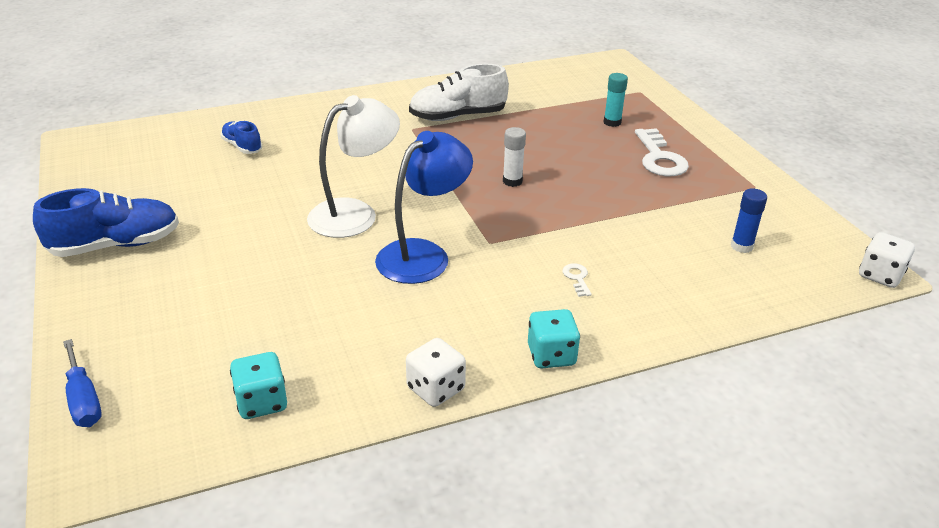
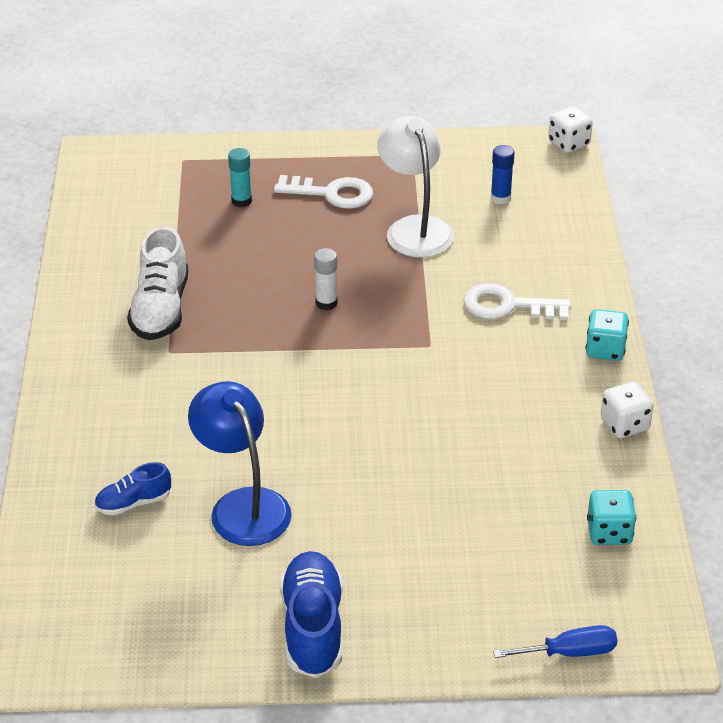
camera: 70 degrees left, 5 degrees up
white lamp [307,95,400,238] -> white lamp moved to [377,116,454,258]
blue lamp [375,131,473,284] -> blue lamp moved to [188,381,292,546]
white key [563,263,592,297] -> white key [464,283,571,320], size x2.19

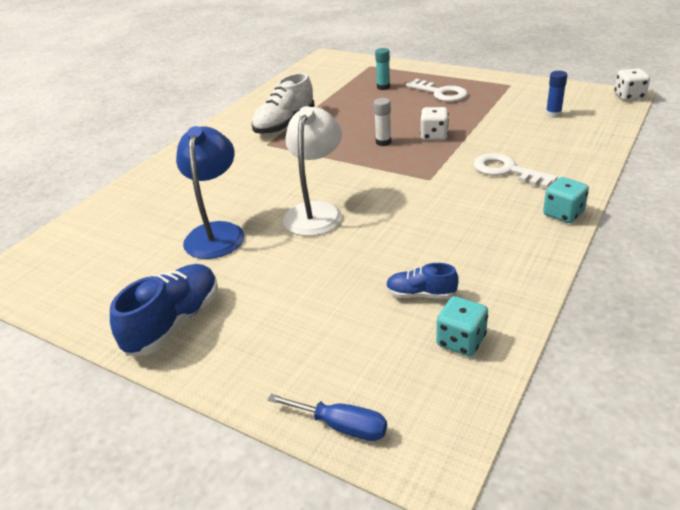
camera: 35 degrees right, 5 degrees down
blue shoe [94,462,171,515] -> blue shoe moved to [386,263,459,299]
white lamp [377,116,454,258] -> white lamp moved to [283,106,342,236]
white dice [601,381,654,438] -> white dice moved to [420,107,449,140]

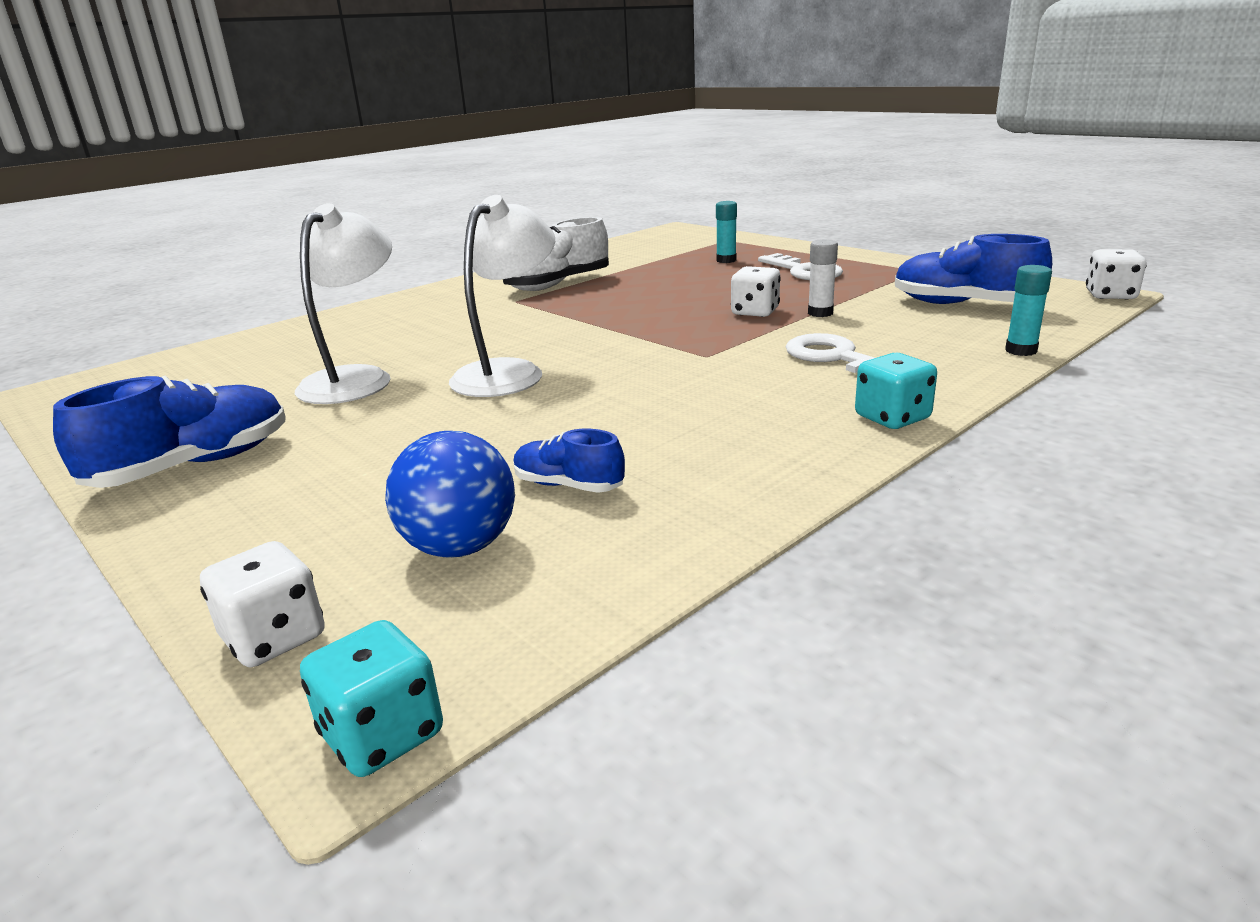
camera: 15 degrees right, 10 degrees down
blue lamp [176,126,244,259] -> white lamp [295,203,392,404]
blue screwdriver [267,394,387,441] -> white dice [200,541,325,667]
white glue stick [374,98,391,146] -> white glue stick moved to [808,239,838,317]
turquoise dice [436,296,488,356] -> turquoise dice moved to [300,620,443,777]
blue glue stick [546,71,567,118] -> blue shoe [895,234,1052,304]
none -> blue ball [385,431,515,558]
none -> turquoise glue stick [1005,265,1052,356]

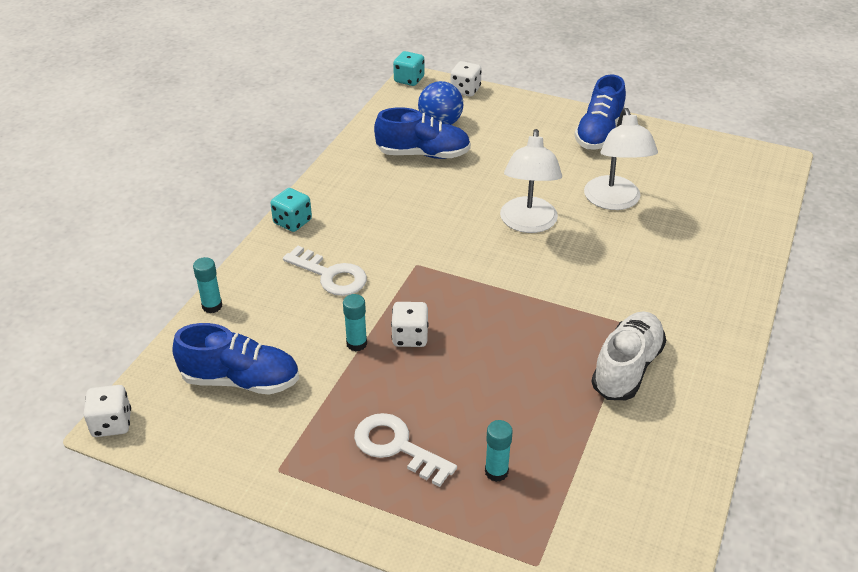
camera: 155 degrees right, 15 degrees up
blue shoe [513,429,625,493] -> blue shoe [374,107,471,159], size x1.78
white glue stick [808,239,838,317] -> turquoise glue stick [343,294,367,351]

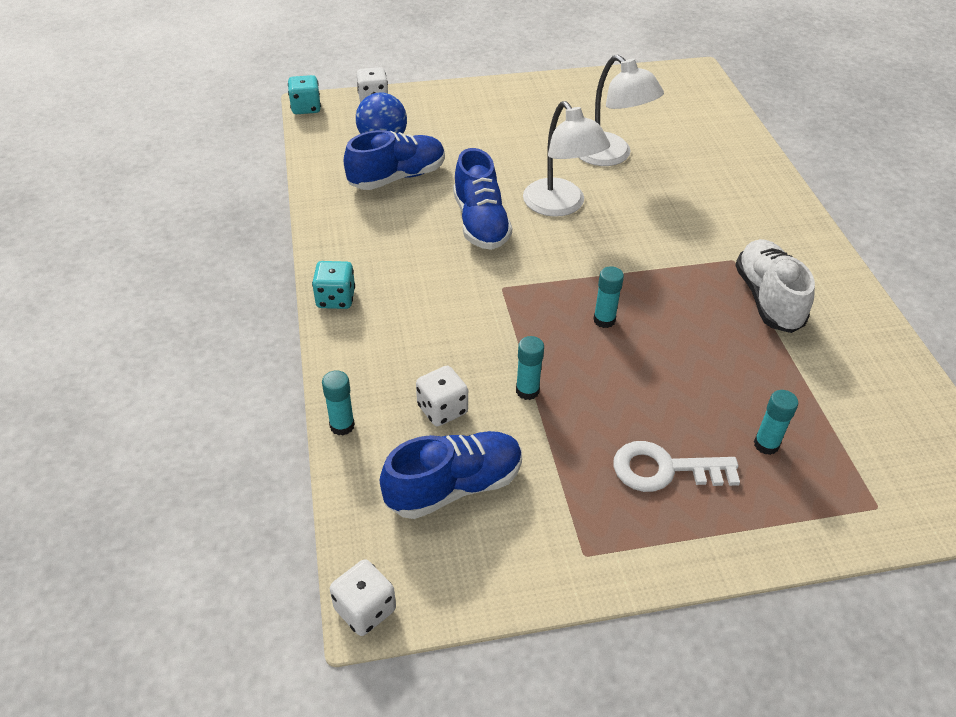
camera: 35 degrees left, 5 degrees up
white key [283,246,367,296] -> none
white dice [391,302,429,347] -> white dice moved to [416,366,468,426]
blue shoe [574,74,626,149] -> blue shoe moved to [453,148,512,250]
none -> turquoise glue stick [593,266,624,328]

